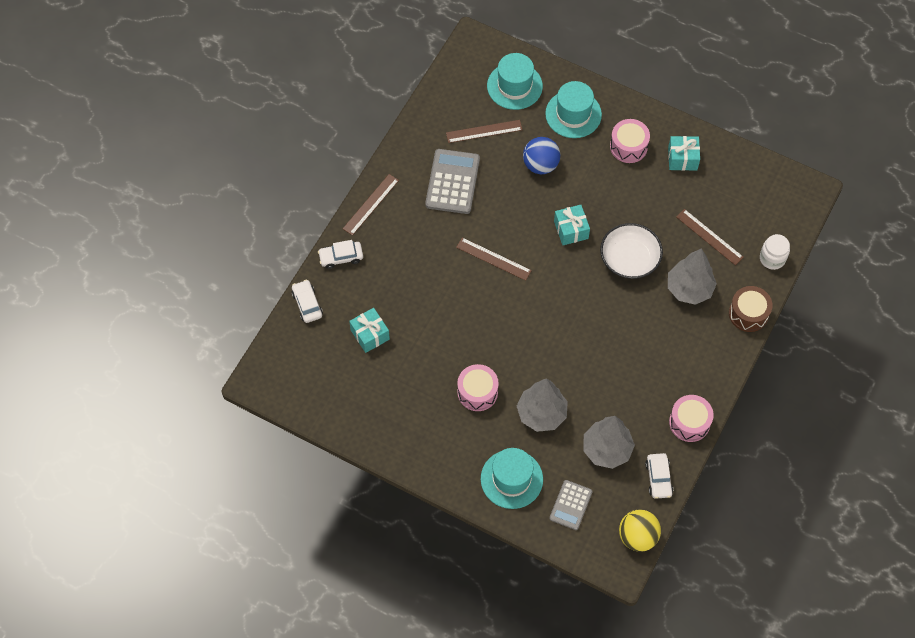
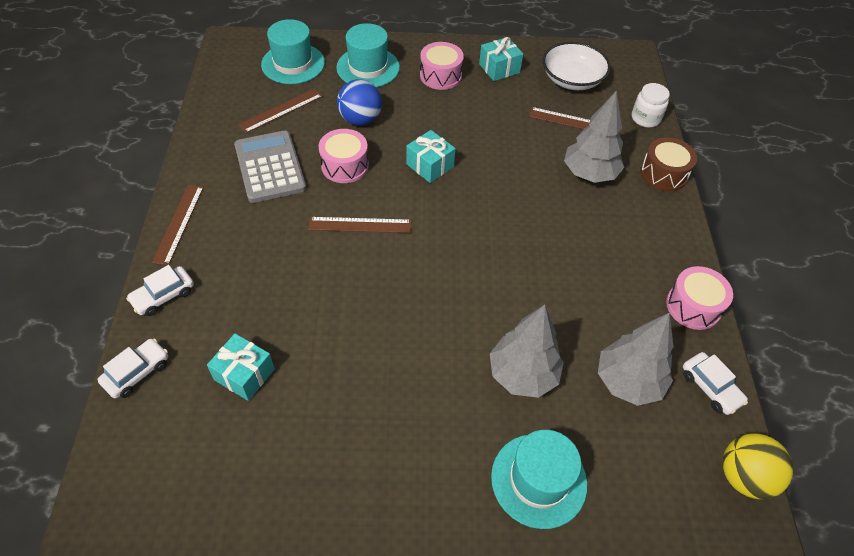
camera: 30 degrees left, 10 degrees down
white car [292,280,323,323] -> white car turned 90 degrees clockwise [98,339,168,398]
pink drum [457,364,499,411] -> pink drum moved to [318,129,369,183]
grey calculator [549,480,593,530] -> none
white bowl [600,223,663,279] -> white bowl moved to [543,42,611,90]

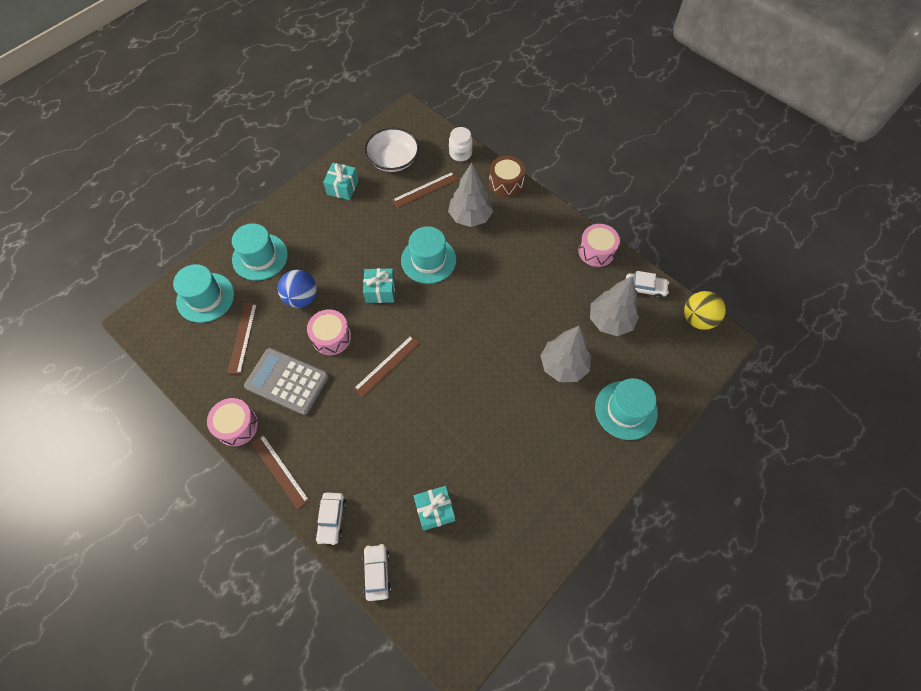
camera: 45 degrees left, 10 degrees up
pink drum [420,42,464,90] -> pink drum moved to [207,398,258,446]
none -> turquoise hat [401,226,456,284]

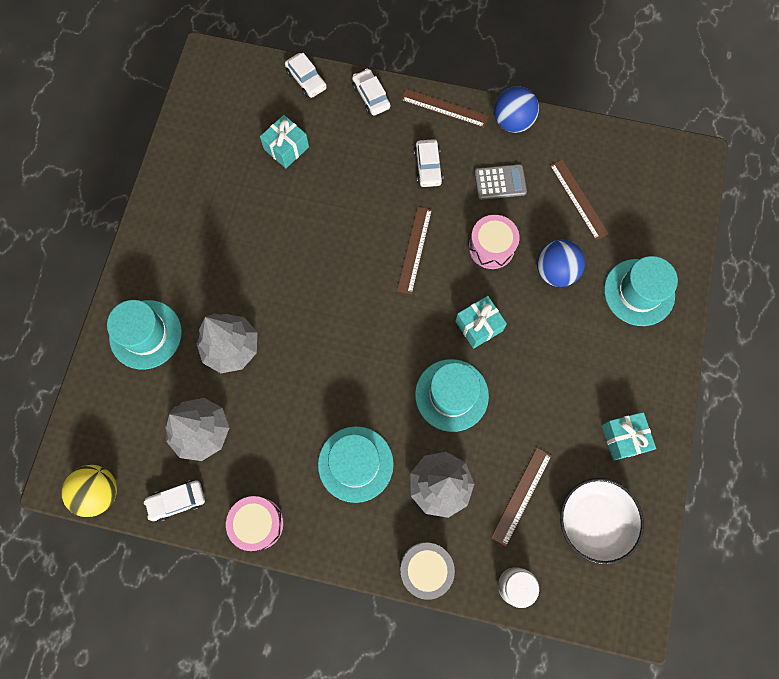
camera: 150 degrees right, 10 degrees up
turquoise hat [173,264,234,323] -> turquoise hat moved to [318,426,394,503]
pink drum [207,398,258,446] -> blue ball [494,86,539,133]
grey calculator [244,348,329,415] -> grey calculator [474,164,527,200], size x0.61
brown drum [489,156,525,197] -> grey drum [400,542,455,600]
none -> white car [414,139,443,187]

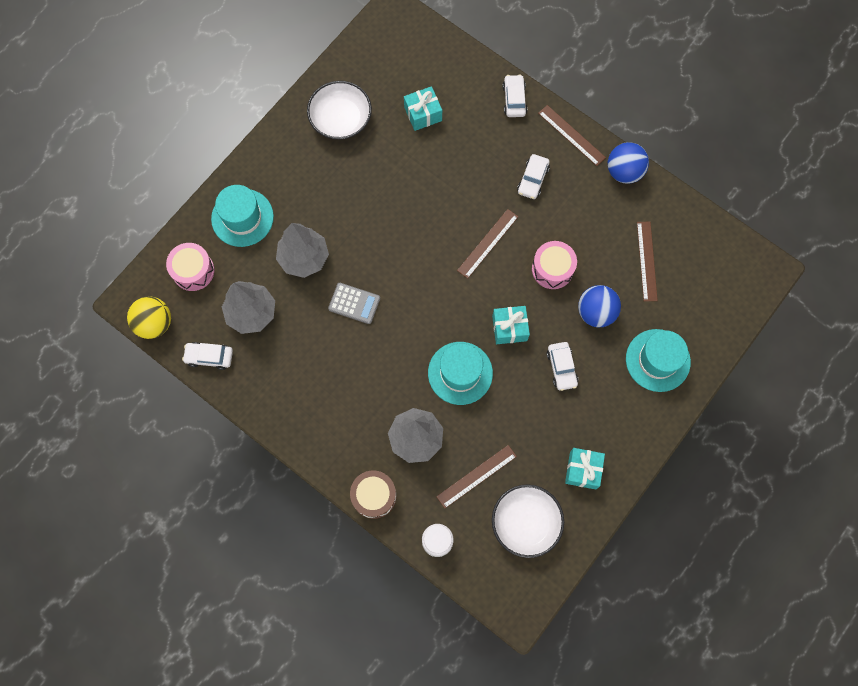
camera: 25 degrees right, 0 degrees up
pink drum [226,496,284,551] -> pink drum moved to [166,243,214,291]
white car [285,53,327,98] -> white car moved to [547,342,578,391]
turquoise hat [318,426,394,503] -> none
grey drum [400,542,455,600] -> brown drum [350,471,396,519]
grey calculator [474,164,527,200] -> grey calculator moved to [328,283,380,324]
none -> white bowl [307,81,372,139]

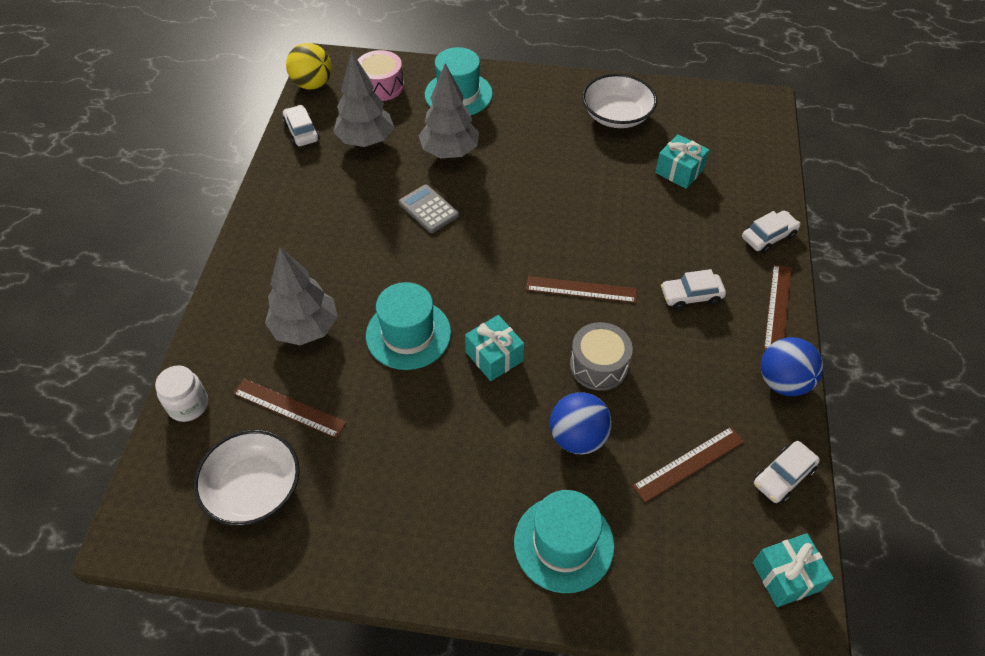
camera: 60 degrees right, 20 degrees down
grey calculator [328,283,380,324] -> grey calculator turned 150 degrees clockwise [399,185,459,233]
brown drum [350,471,396,519] -> none
pink drum [532,241,577,289] -> grey drum [570,322,633,391]
white car [547,342,578,391] -> white car moved to [754,441,820,503]
turquoise gift [565,448,605,489] -> turquoise gift moved to [753,533,834,607]

